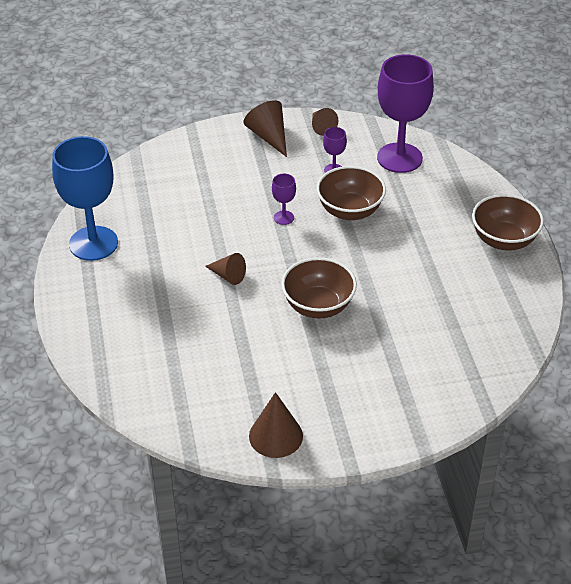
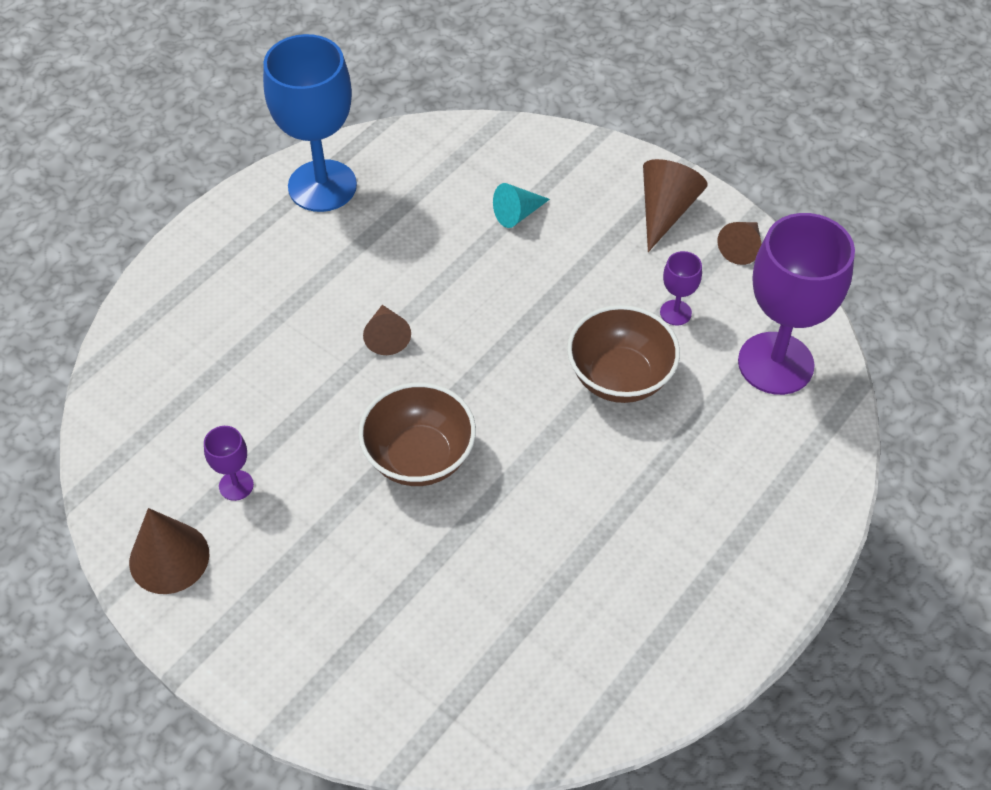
camera: 50 degrees right, 10 degrees up
purple goblet [272,174,296,225] -> purple goblet moved to [204,426,254,501]
brown bowl [472,194,544,251] -> none
none -> turquoise cone [493,183,550,228]

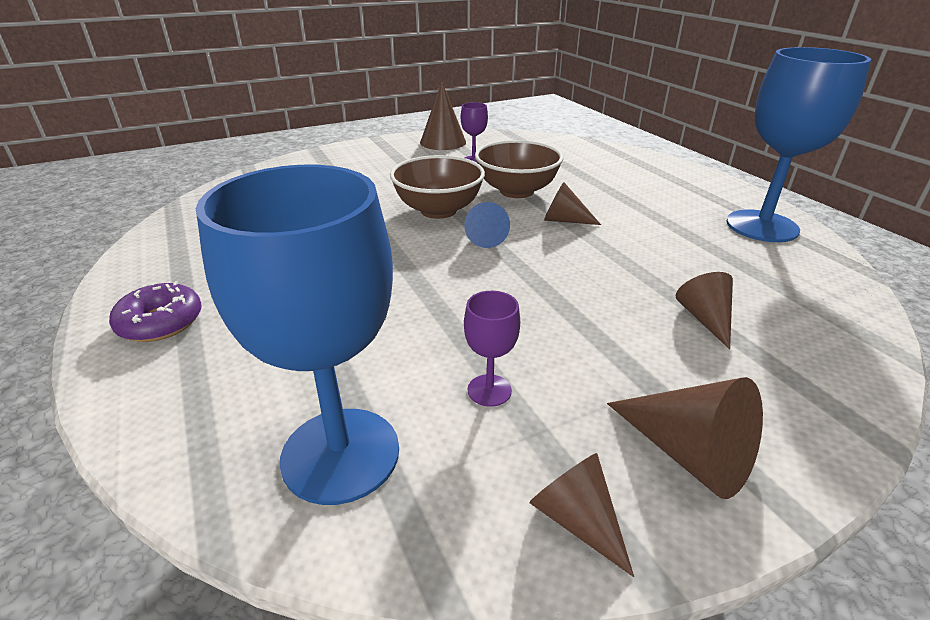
camera: 115 degrees right, 20 degrees down
turquoise cone [493,183,550,228] -> brown cone [676,272,733,349]
brown bowl [567,305,680,403] -> brown bowl moved to [475,140,563,198]
purple goblet [738,213,855,395] -> blue goblet [196,165,399,505]
none -> purple donut [109,281,202,342]
none -> blue cone [465,202,510,248]

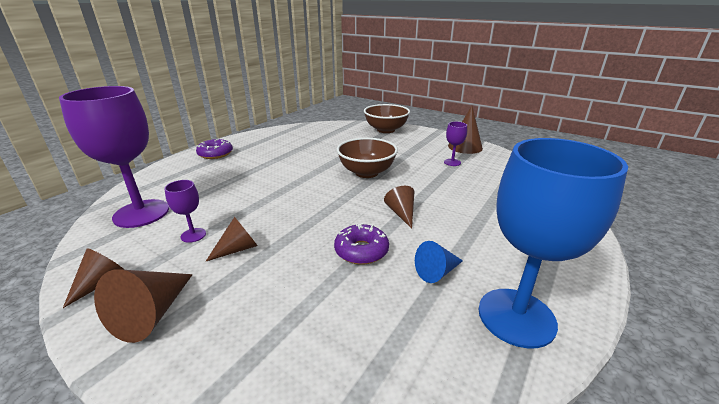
camera: 60 degrees right, 5 degrees down
blue goblet [196,165,399,505] -> purple goblet [59,86,169,228]
blue cone [465,202,510,248] -> blue cone moved to [415,241,463,283]
brown bowl [475,140,563,198] -> brown bowl moved to [364,104,410,133]
brown cone [676,272,733,349] -> brown cone moved to [205,217,258,262]
none -> purple donut [334,223,389,265]

